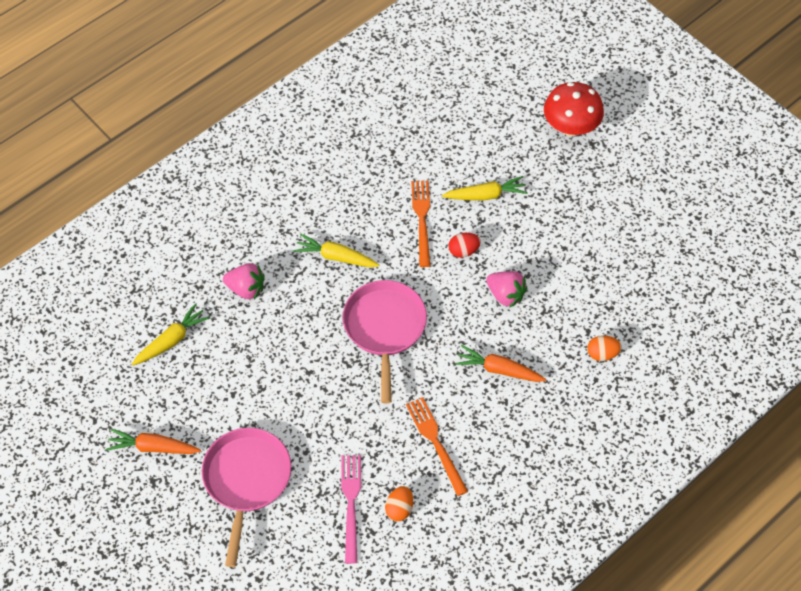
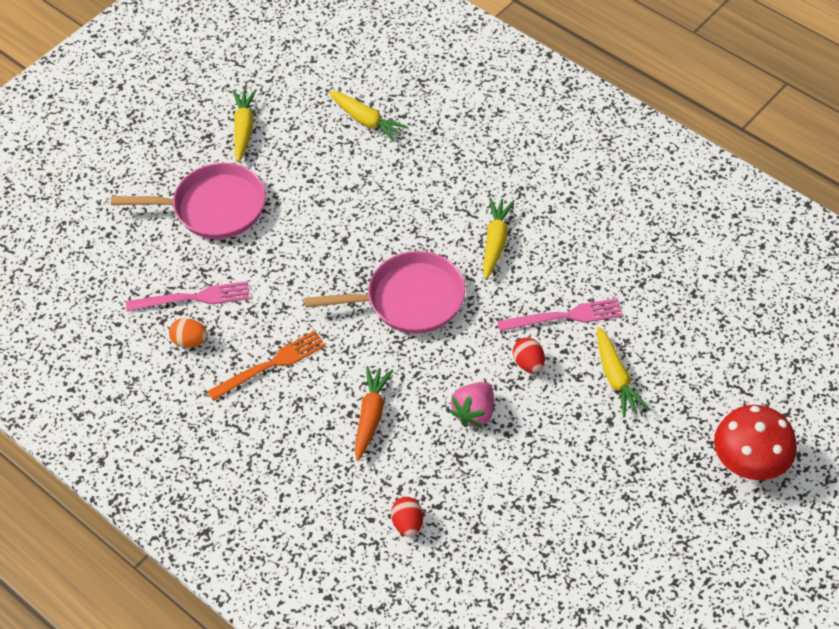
camera: 85 degrees right, 5 degrees down
orange carrot [106,428,201,454] -> yellow carrot [233,89,257,162]
pink strawberry [223,263,264,300] -> none
orange fork [411,180,430,267] -> pink fork [497,298,623,332]
orange egg [587,335,622,361] -> red egg [391,497,423,537]

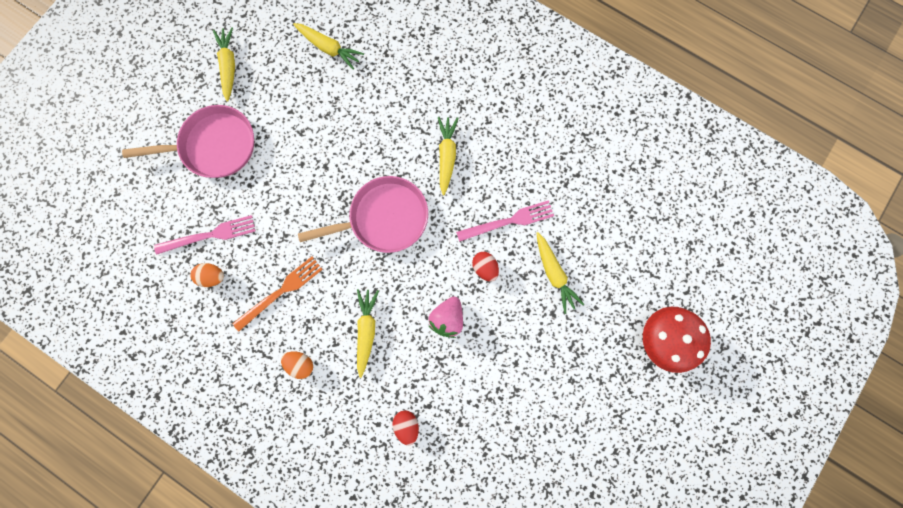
camera: 10 degrees left, 25 degrees up
orange carrot [355,366,393,461] -> yellow carrot [357,289,379,378]
none -> orange egg [281,351,313,379]

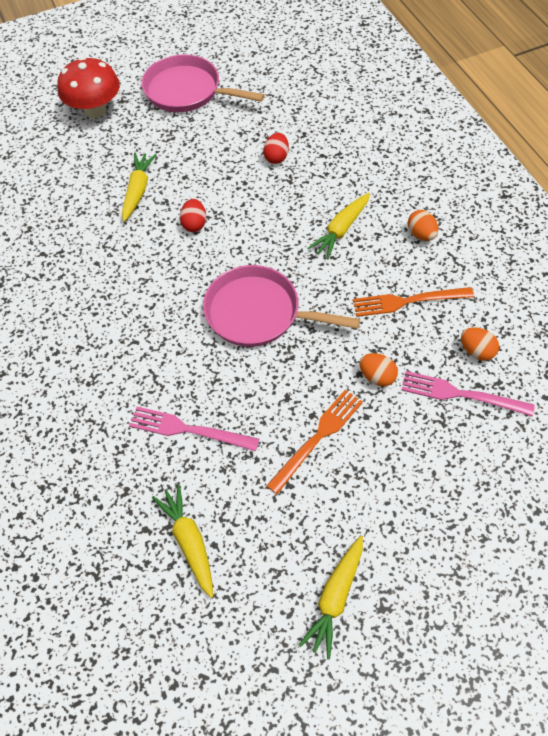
camera: 145 degrees left, 20 degrees down
pink pan [122,105,254,178] -> pink pan moved to [142,54,264,112]
red egg [393,410,419,446] -> red egg moved to [263,133,289,164]
pink strawberry [428,296,463,338] -> none
yellow carrot [438,117,459,195] -> none
pink fork [456,200,554,242] -> pink fork moved to [129,407,259,451]
none -> orange fork [266,390,363,494]
none -> orange egg [360,353,398,386]

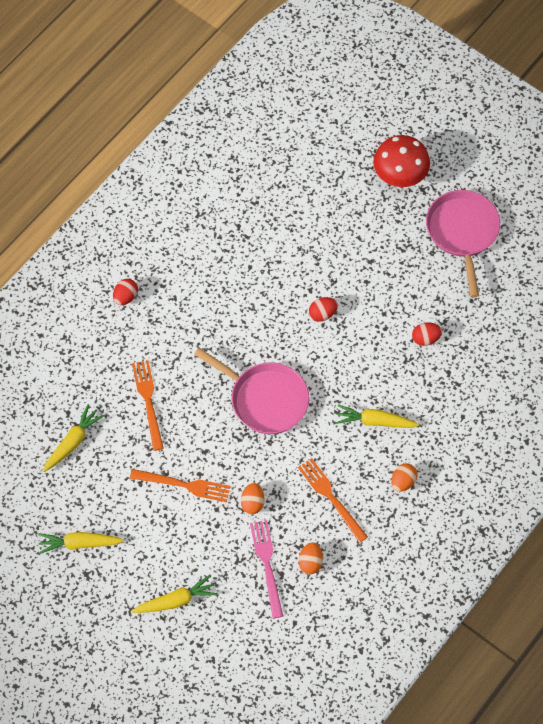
camera: 60 degrees right, 5 degrees up
yellow carrot [122,153,156,222] -> yellow carrot moved to [132,575,218,613]
pink fork [129,407,259,451] -> orange fork [132,360,164,451]
pink pan [203,265,360,347] -> pink pan turned 135 degrees clockwise [194,348,309,434]
none -> red egg [113,279,138,305]

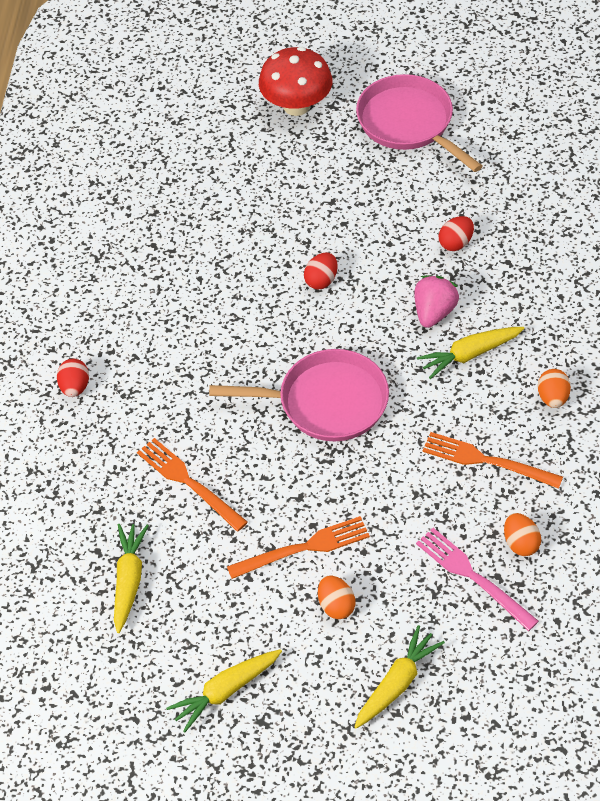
camera: 30 degrees left, 10 degrees down
orange egg [241,483,265,514] -> orange egg moved to [318,575,355,619]
none -> pink strawberry [414,275,459,328]

